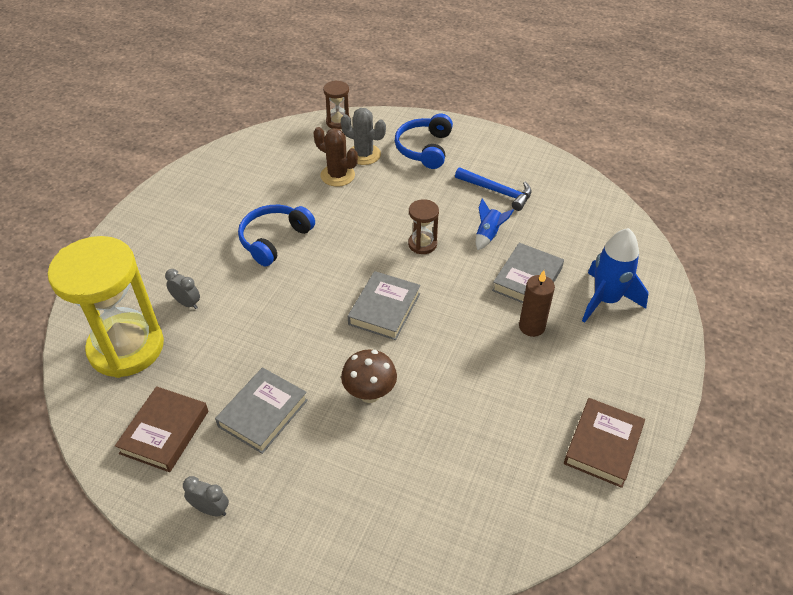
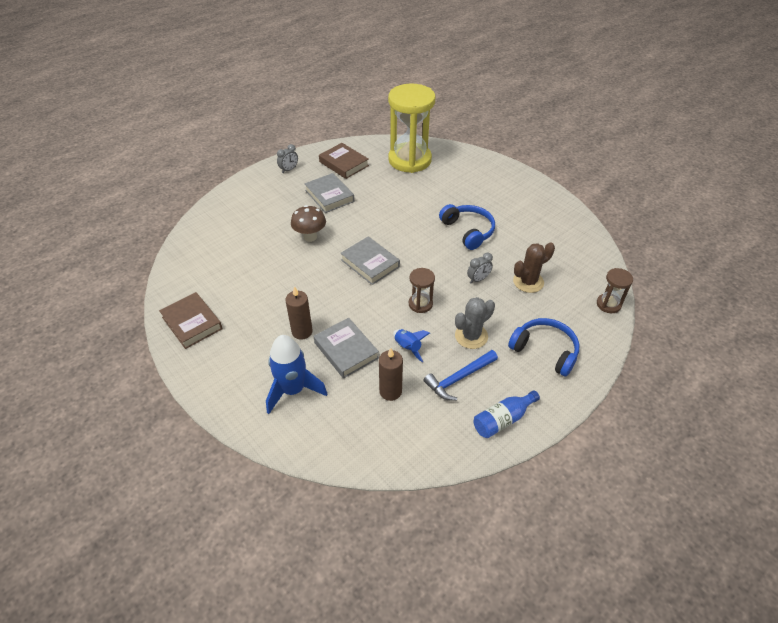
camera: 115 degrees right, 0 degrees up
grey clock [165,269,200,309] -> grey clock moved to [467,253,493,284]
grey cactus [341,108,386,165] -> grey cactus moved to [455,297,495,349]
none -> brown candle [379,348,403,401]
none -> blue bottle [474,390,540,438]

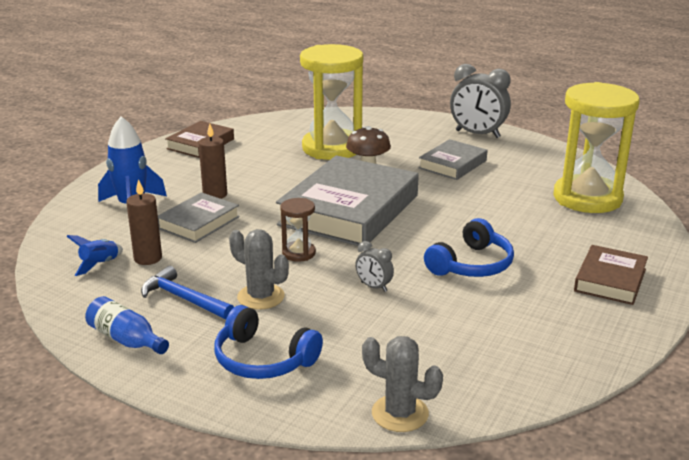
camera: 70 degrees right, 20 degrees down
grey clock [277,144,298,173] -> grey clock [450,64,511,138], size x2.04
brown book [319,143,369,179] -> brown book moved to [574,245,648,305]
grey book [341,236,400,285] -> grey book [276,155,419,246], size x1.93
blue rocket [393,329,430,362] -> blue rocket moved to [66,235,123,276]
blue headphones [508,318,579,377] -> blue headphones turned 105 degrees clockwise [214,305,323,379]
brown cactus [513,243,555,293] -> none
brown hourglass [597,268,633,313] -> grey cactus [362,336,443,432]
none -> yellow hourglass [300,44,363,160]

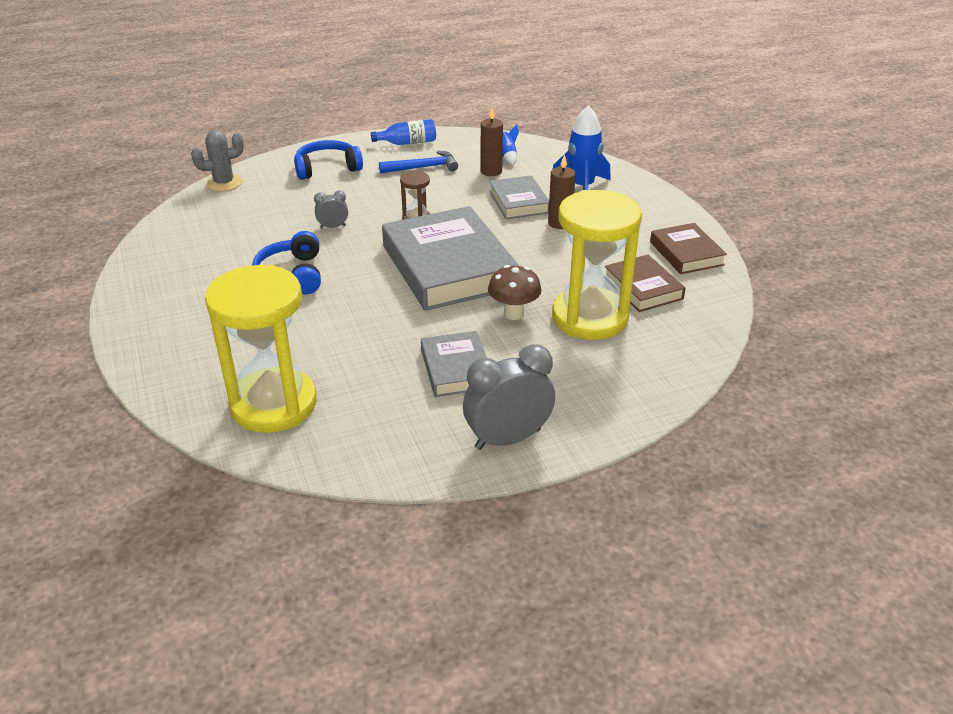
camera: 130 degrees right, 10 degrees up
grey cactus [229,229,289,310] -> none
brown book [574,245,648,305] -> brown book moved to [605,255,686,312]

